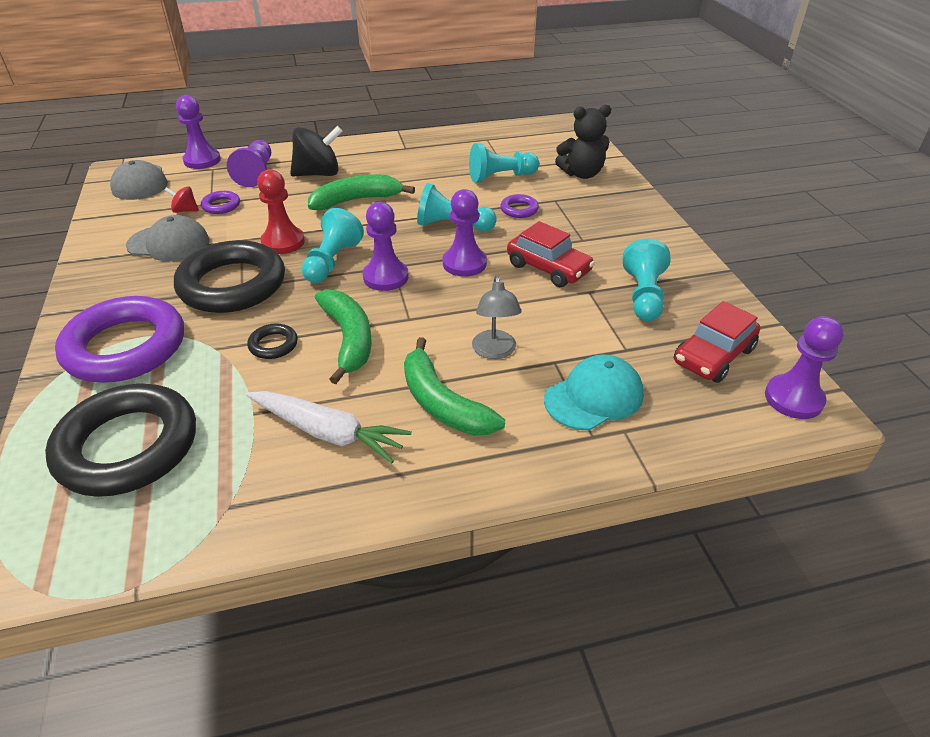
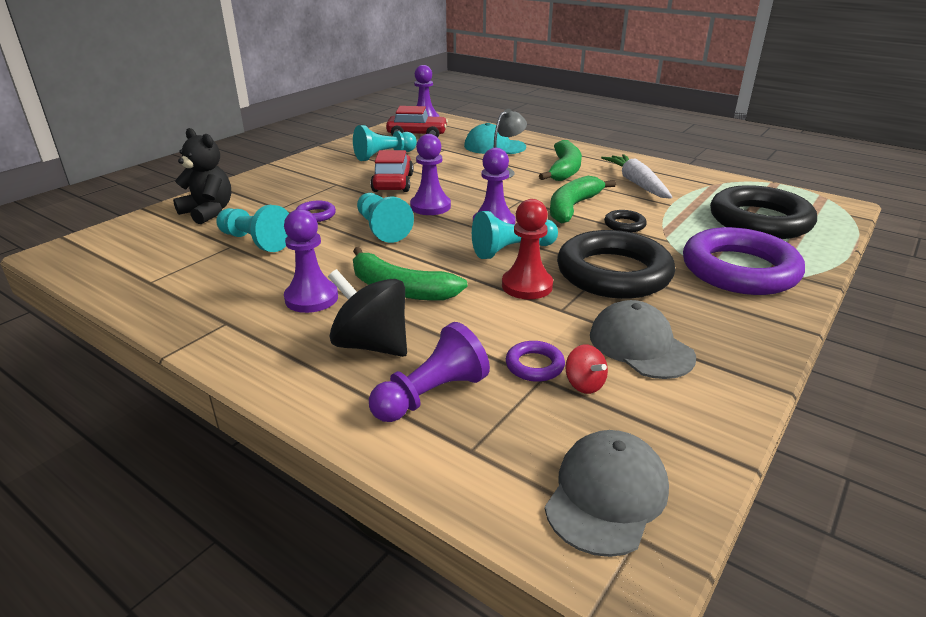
camera: 130 degrees left, 10 degrees down
purple pawn [176,95,221,169] -> purple pawn moved to [284,209,338,313]

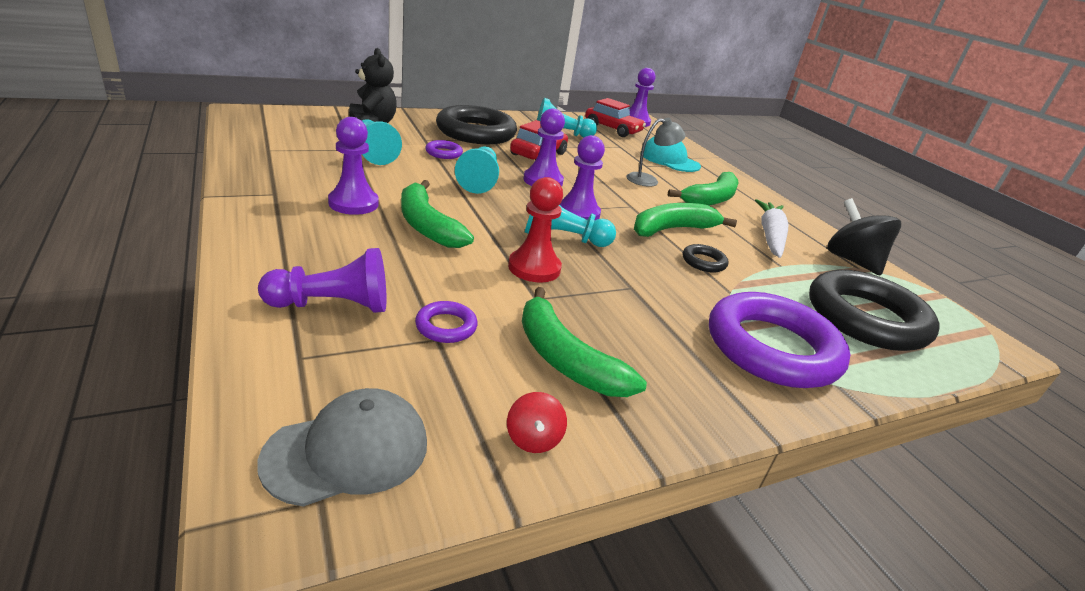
camera: 25 degrees right, 0 degrees up
black spinning top [328,269,407,357] -> black spinning top moved to [827,198,901,276]
black ring [557,230,675,299] -> black ring moved to [436,105,517,144]
red spinning top [565,345,608,394] -> red spinning top moved to [507,392,567,453]
grey cap [590,300,696,379] -> green banana [522,287,647,397]

